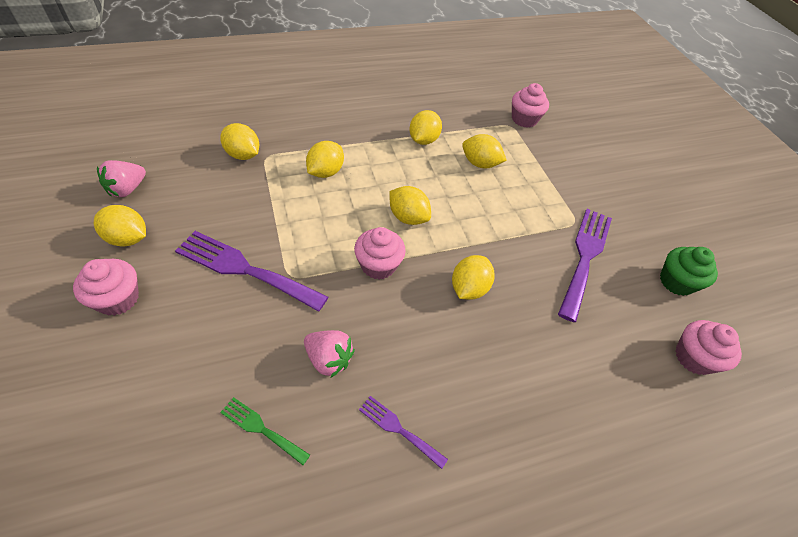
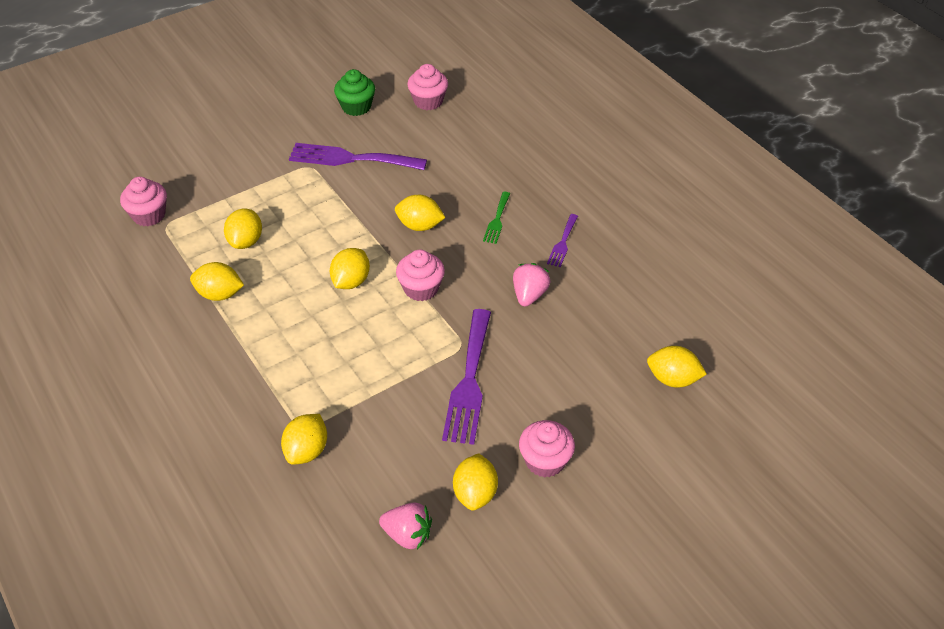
camera: 100 degrees left, 5 degrees down
green fork [220,397,310,465] -> green fork moved to [483,192,510,244]
yellow lemon [306,141,344,178] -> yellow lemon moved to [647,346,707,388]

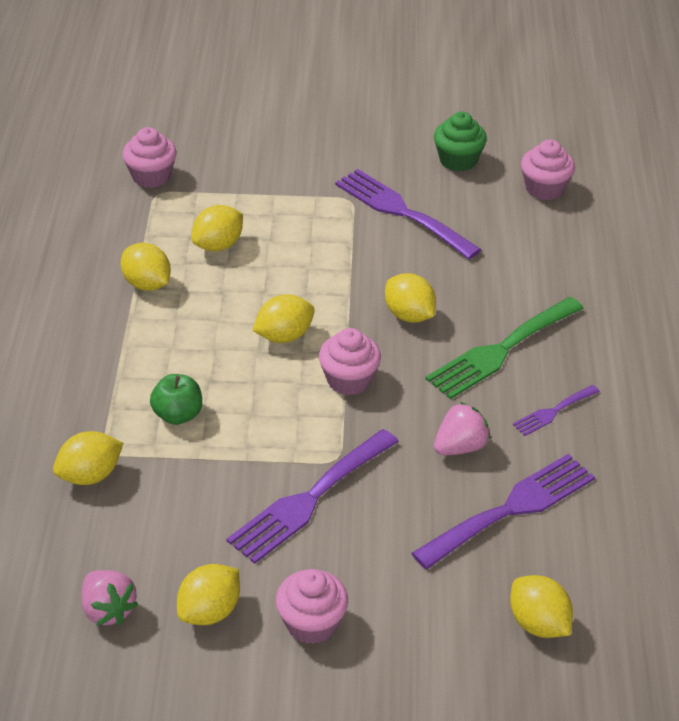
camera: 35 degrees right, 5 degrees down
green fork [483,192,510,244] -> green fork [425,297,584,399], size x1.99
none -> green apple [150,374,202,425]
none -> purple fork [411,454,595,569]

